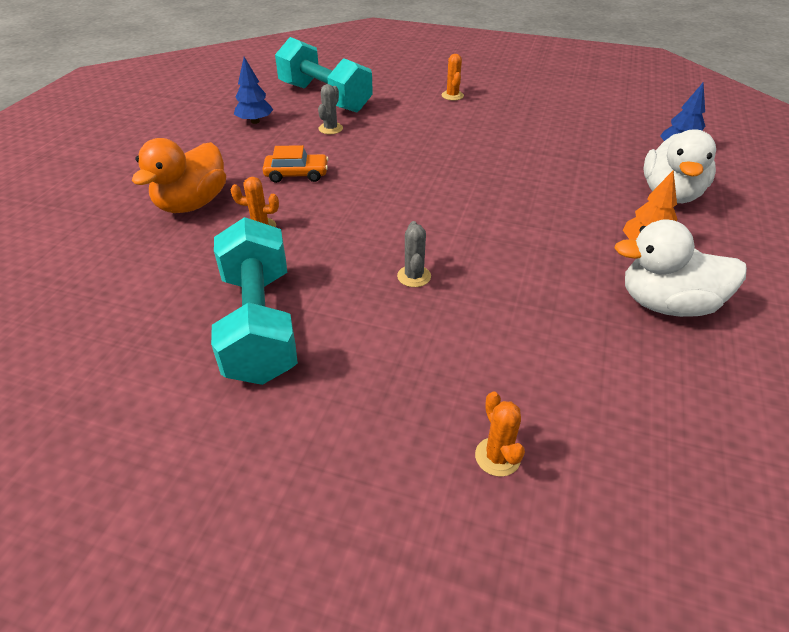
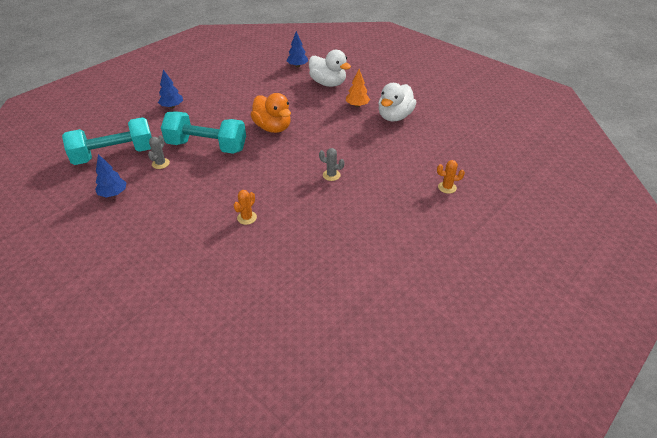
camera: 65 degrees left, 0 degrees up
orange duck [132,138,226,213] -> orange duck moved to [251,93,291,133]
turquoise dumbbell [211,217,298,385] -> turquoise dumbbell moved to [161,111,246,154]
orange car [263,145,328,183] -> none
grey cactus [318,84,343,134] -> grey cactus turned 60 degrees clockwise [148,135,170,169]
orange cactus [441,54,464,101] -> blue tree [158,70,183,108]

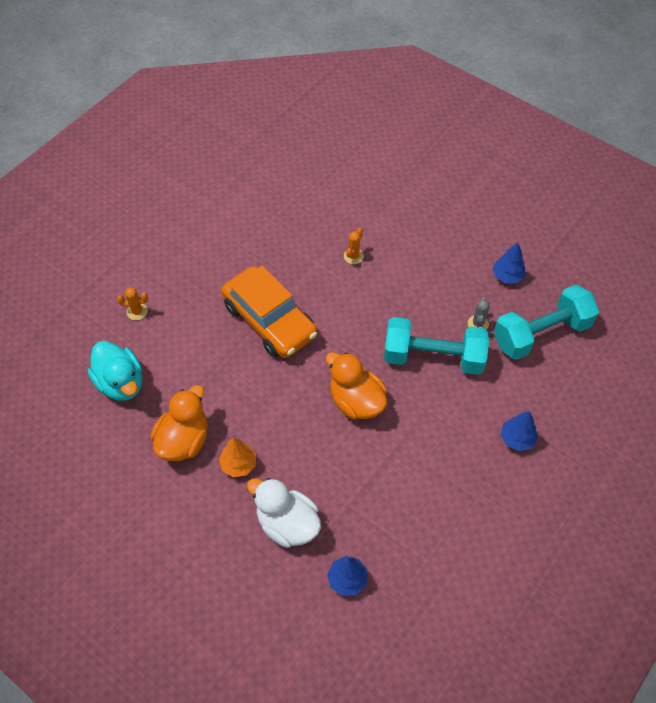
camera: 175 degrees right, 15 degrees up
grey cactus [319,148,345,181] -> orange car [222,266,317,358]
white duck [378,83,416,121] -> orange duck [151,385,207,461]
none -> turquoise duck [88,341,143,401]

